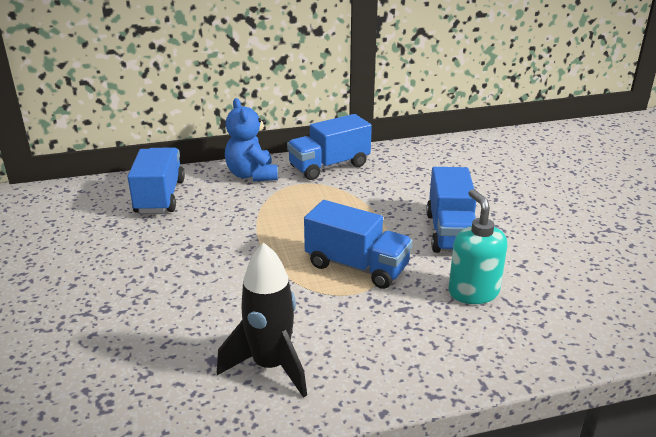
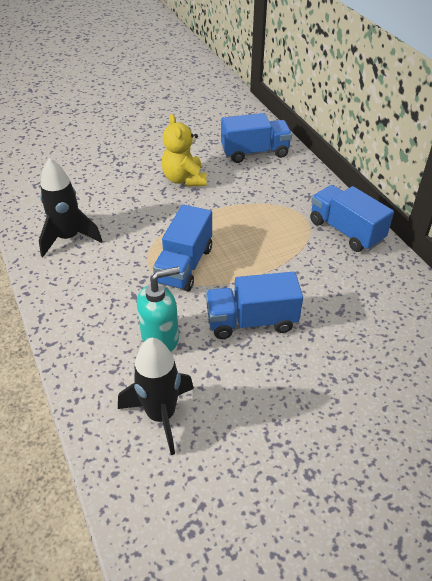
camera: 80 degrees right, 15 degrees up
blue teddy bear [225,98,278,181] -> none
none -> black rocket [118,338,194,455]
none -> yellow teddy bear [161,114,207,187]

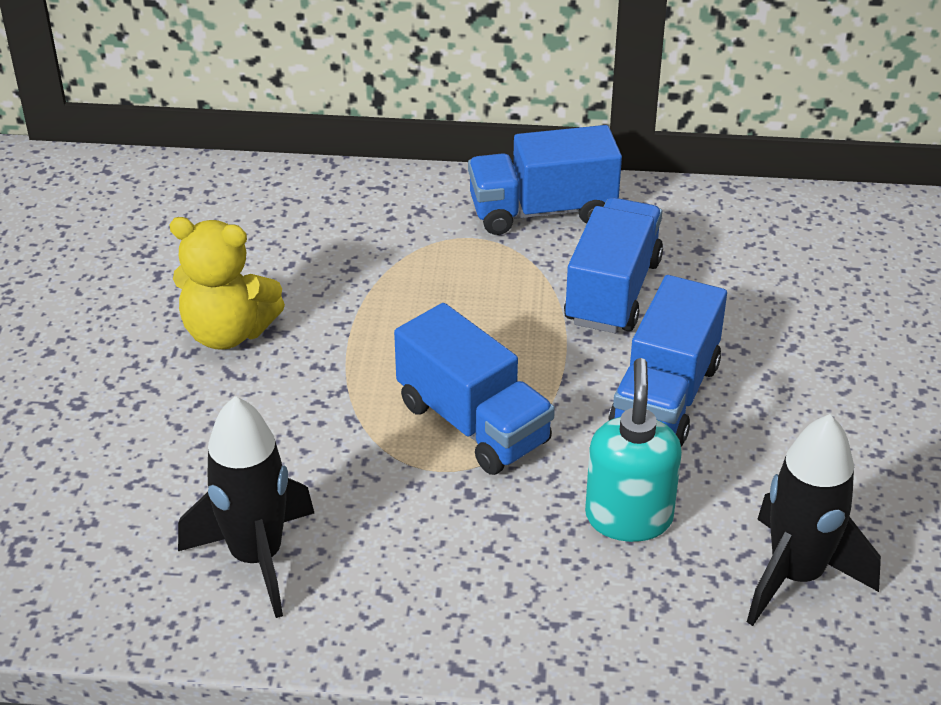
camera: 60 degrees left, 5 degrees down
blue truck [221,113,292,163] -> blue truck moved to [564,198,663,333]

